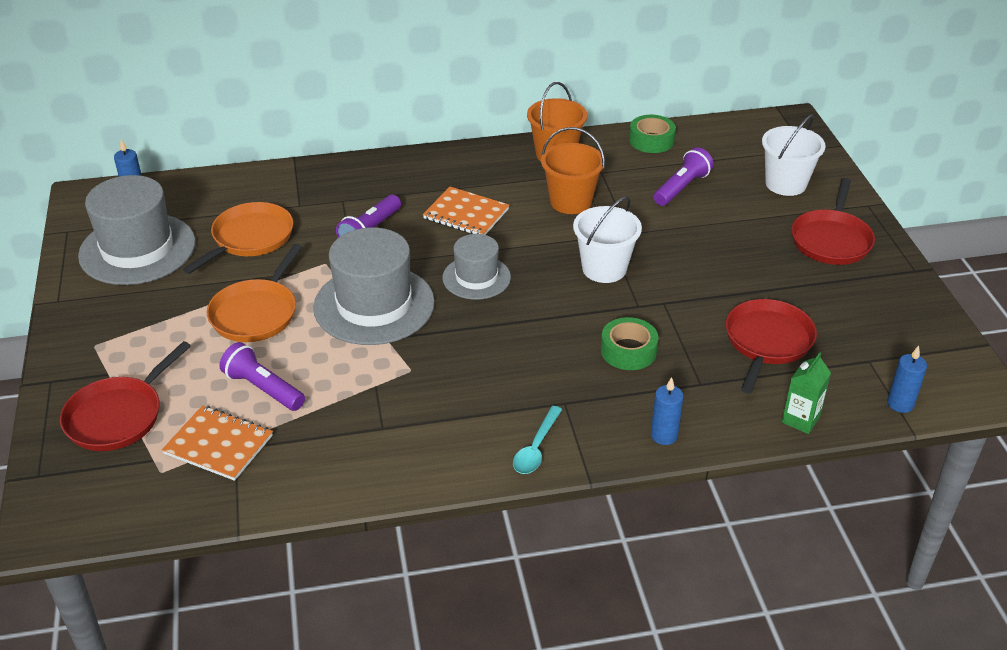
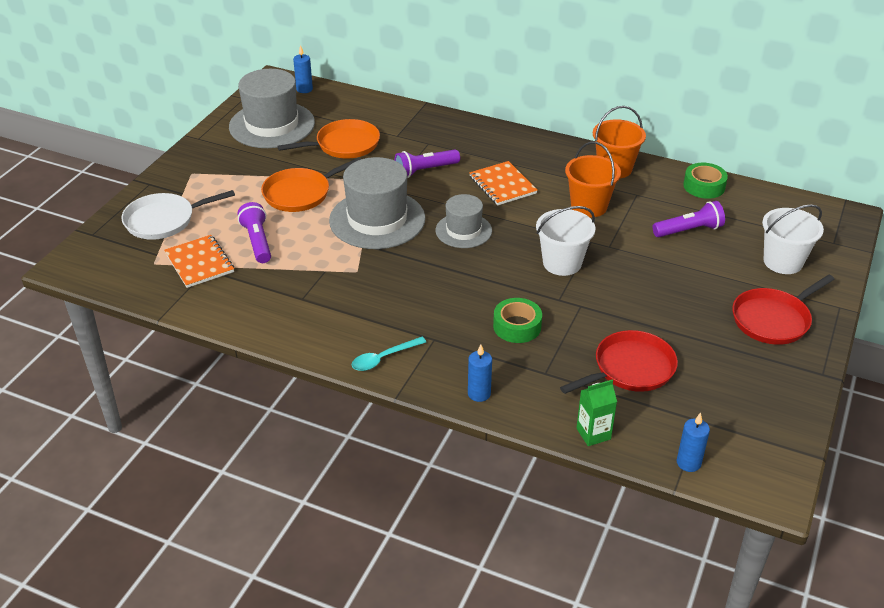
camera: 35 degrees right, 0 degrees up
red pan [60,341,191,451] -> white pan [121,190,235,240]

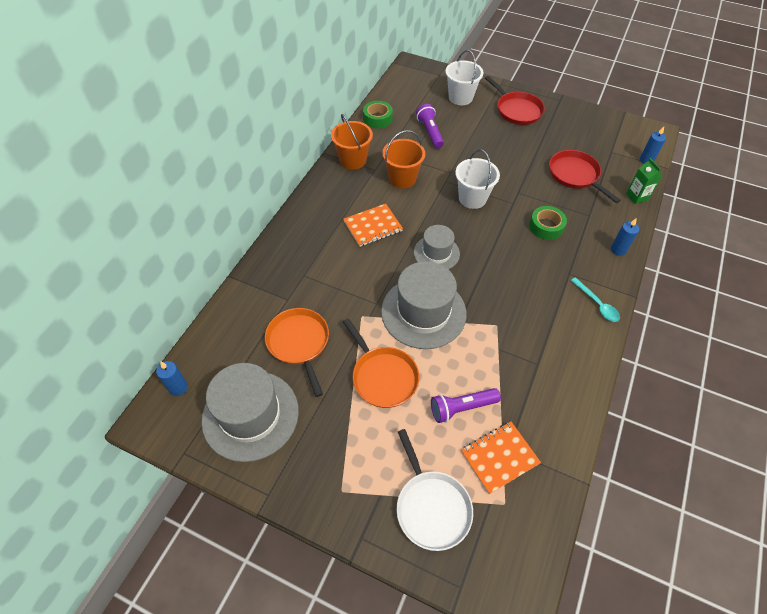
camera: 90 degrees left, 15 degrees up
purple flashlight [394,149,460,178] -> none

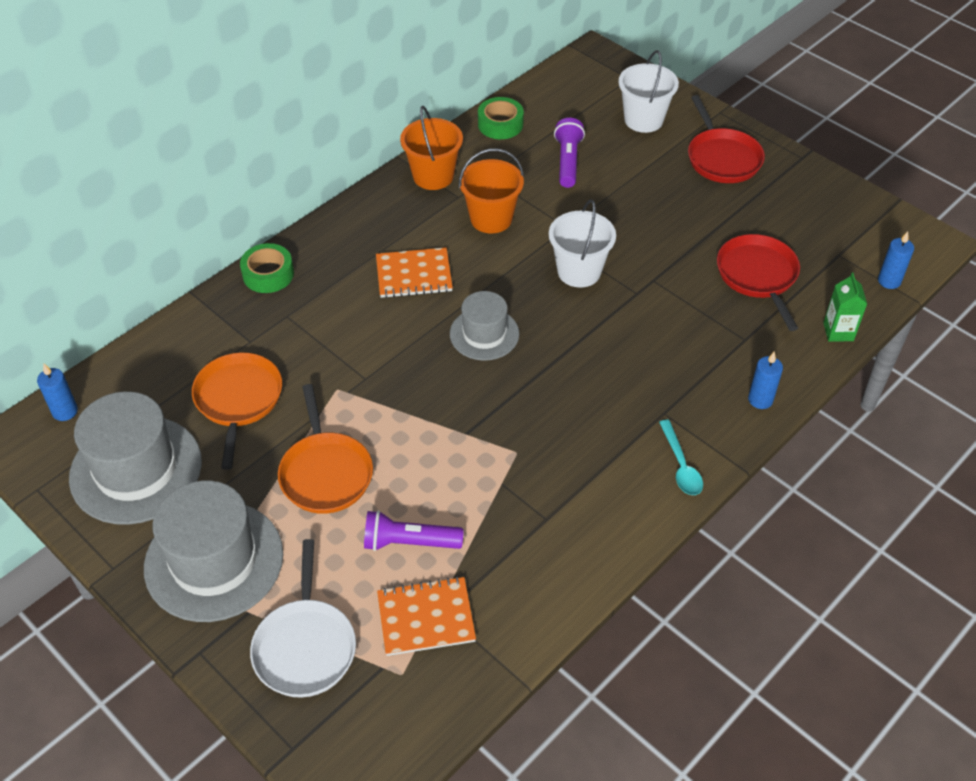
camera: 20 degrees right, 5 degrees down
grey hat [381,261,467,349] -> grey hat moved to [144,481,283,622]
green tape [529,206,567,240] -> green tape moved to [240,243,294,293]

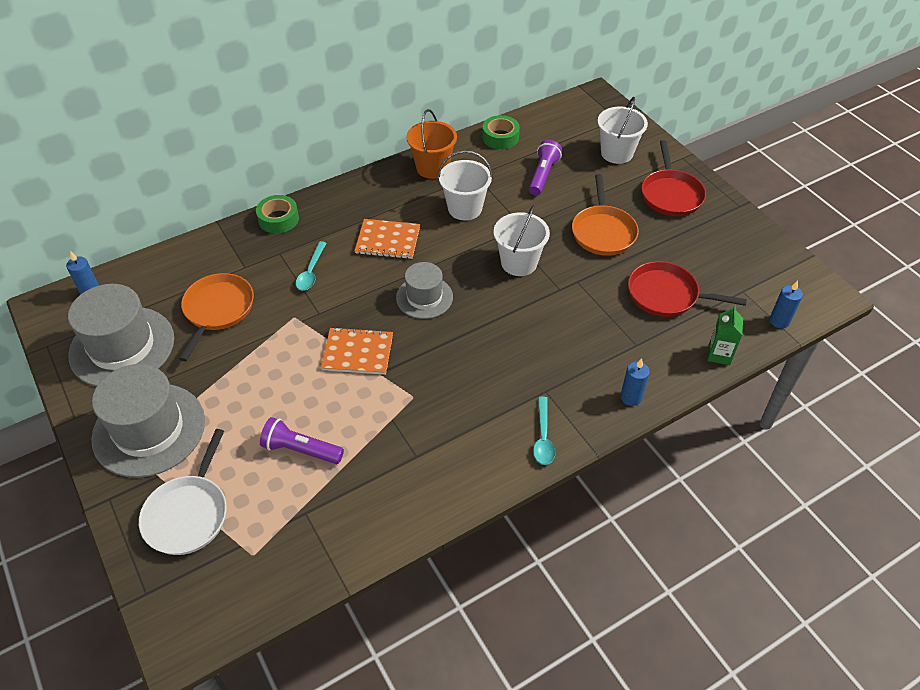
camera: 15 degrees right, 0 degrees up
orange pan [278,384,373,514] -> orange pan moved to [572,174,639,256]
orange notebook [377,576,476,656] -> orange notebook moved to [321,327,393,375]
orange bucket [459,148,524,234] -> white bucket [438,150,493,220]
red pan [717,234,800,331] -> red pan turned 75 degrees counterclockwise [628,261,747,317]
none -> turquoise spoon [296,241,326,291]

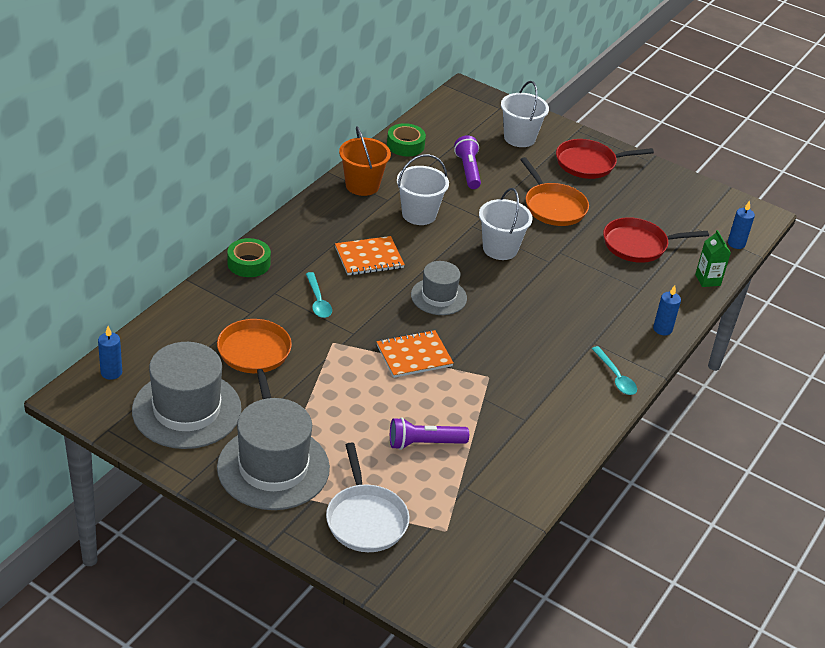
camera: 30 degrees left, 10 degrees down
red pan [642,140,706,216] -> red pan turned 105 degrees clockwise [556,139,654,179]

